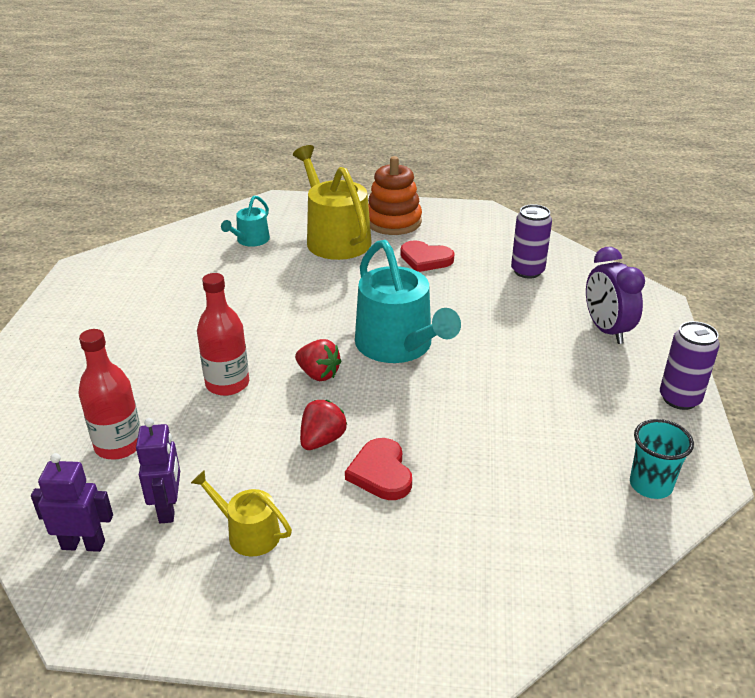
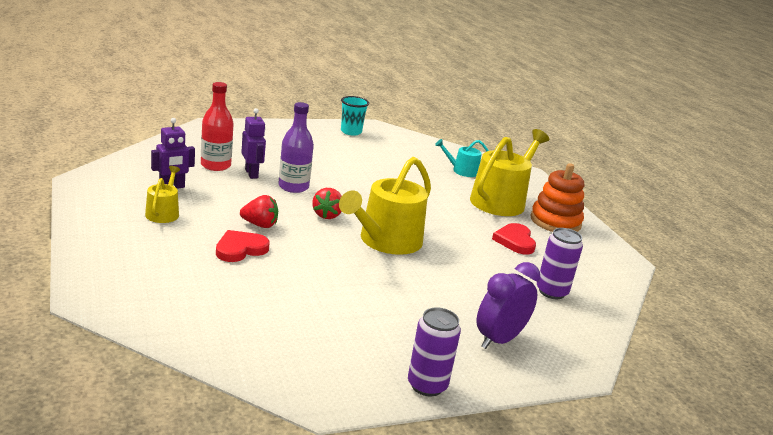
camera: 60 degrees right, 10 degrees down
purple robot [31,453,113,552] -> purple robot moved to [241,108,266,179]
red bottle [197,273,249,396] -> purple bottle [278,102,314,193]
turquoise watering can [355,240,461,363] -> yellow watering can [339,157,431,255]
turquoise cup [630,419,694,499] -> turquoise cup moved to [341,96,369,136]

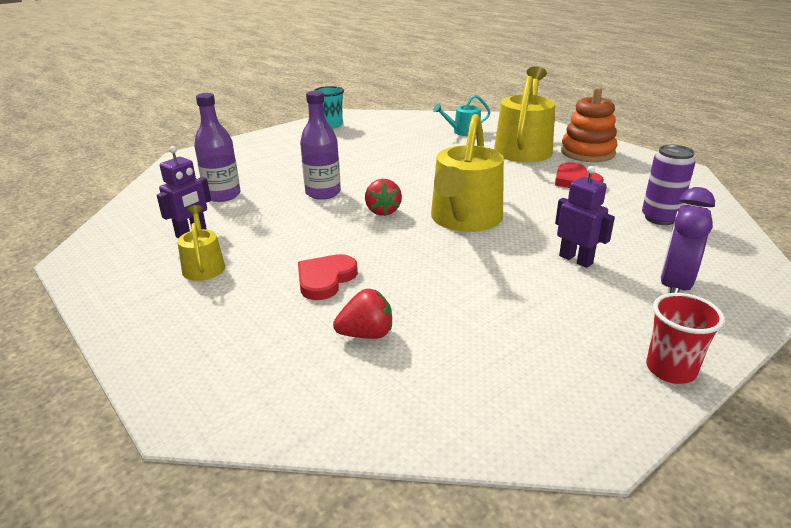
camera: 15 degrees left, 5 degrees up
red bottle [201,82,234,171] -> purple bottle [194,93,241,202]
red strawberry [240,195,278,228] -> red strawberry moved to [333,289,392,339]
purple robot [241,108,266,179] -> purple robot moved to [555,166,615,268]
purple can [408,307,461,396] -> red cup [646,293,725,384]

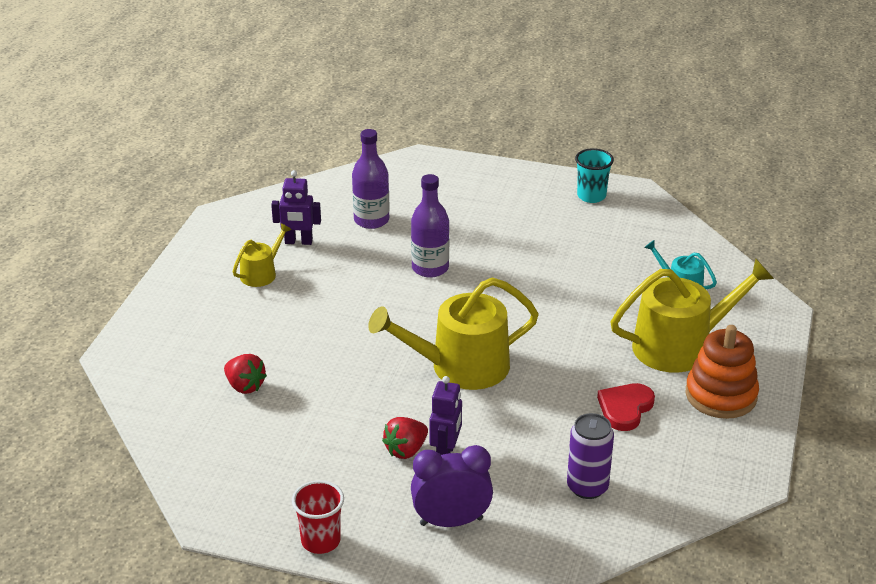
camera: 55 degrees right, 5 degrees up
red heart [298,254,358,300] -> none
red strawberry [365,179,402,216] -> red strawberry moved to [382,417,428,459]

